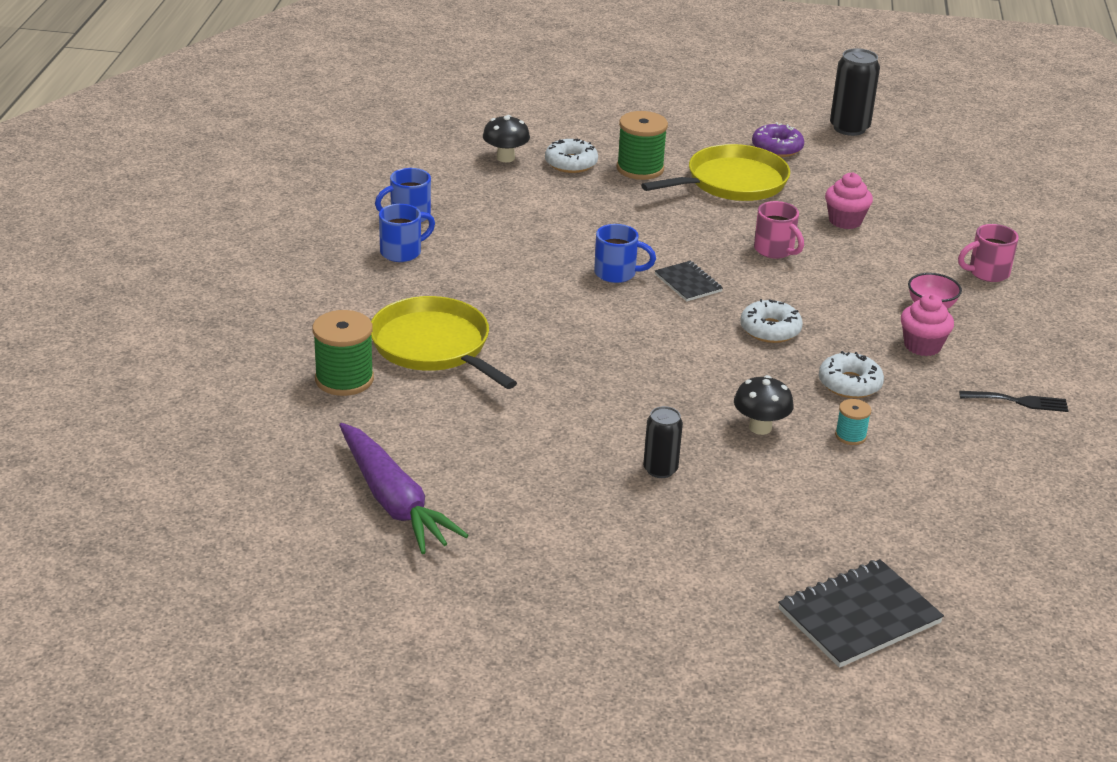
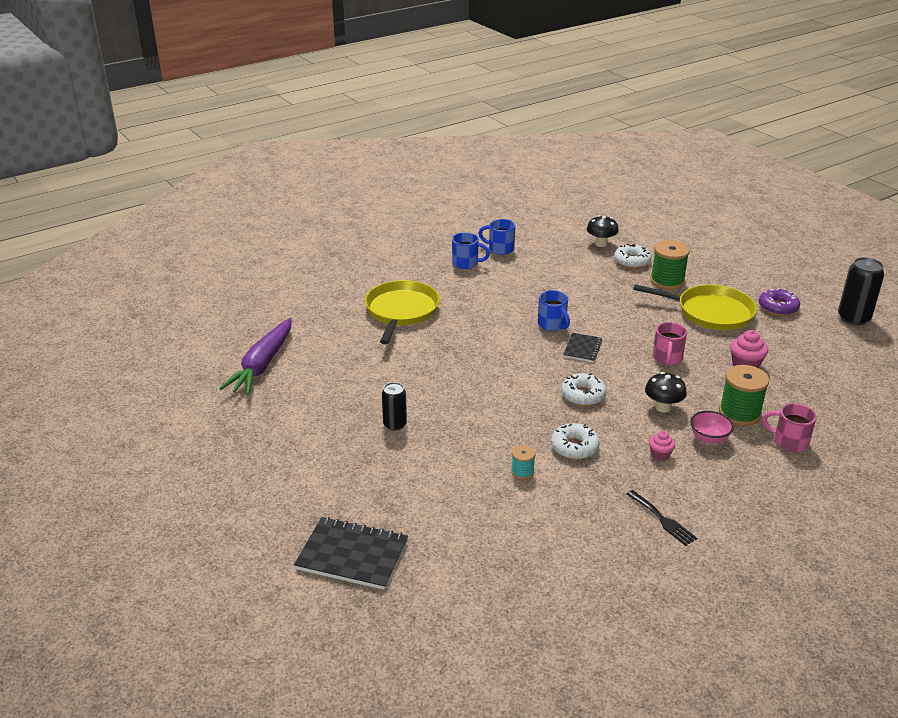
camera: 50 degrees right, 0 degrees up
green spool [312,310,374,396] -> green spool moved to [719,365,769,426]
black mushroom [734,375,794,435] -> black mushroom moved to [645,372,687,413]
pink cupcake [901,294,954,356] -> pink cupcake [649,431,675,461], size x0.63

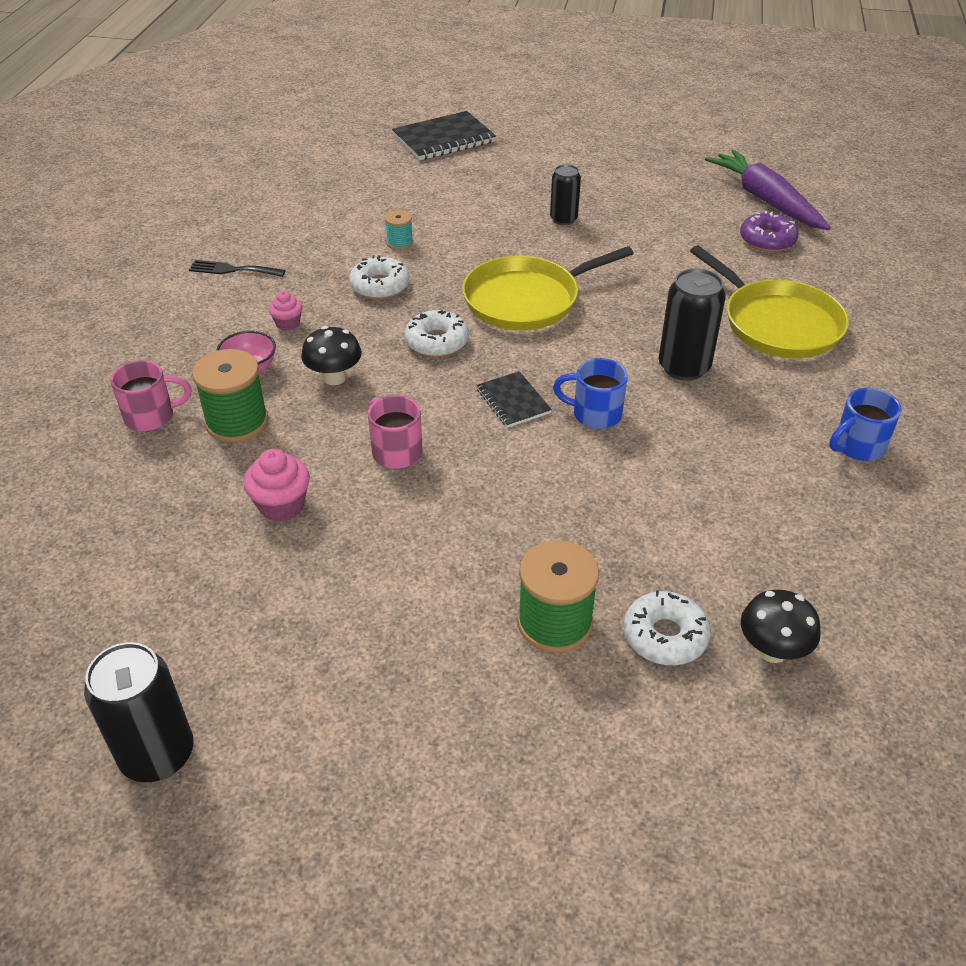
camera: 135 degrees right, 10 degrees up
blue mug [479,219,515,255] -> none
yellow pan [633,284,757,330] -> yellow pan moved to [462,246,634,331]
purple donut [759,289,800,316] -> purple donut moved to [740,211,799,252]
none -> black can [659,268,725,381]

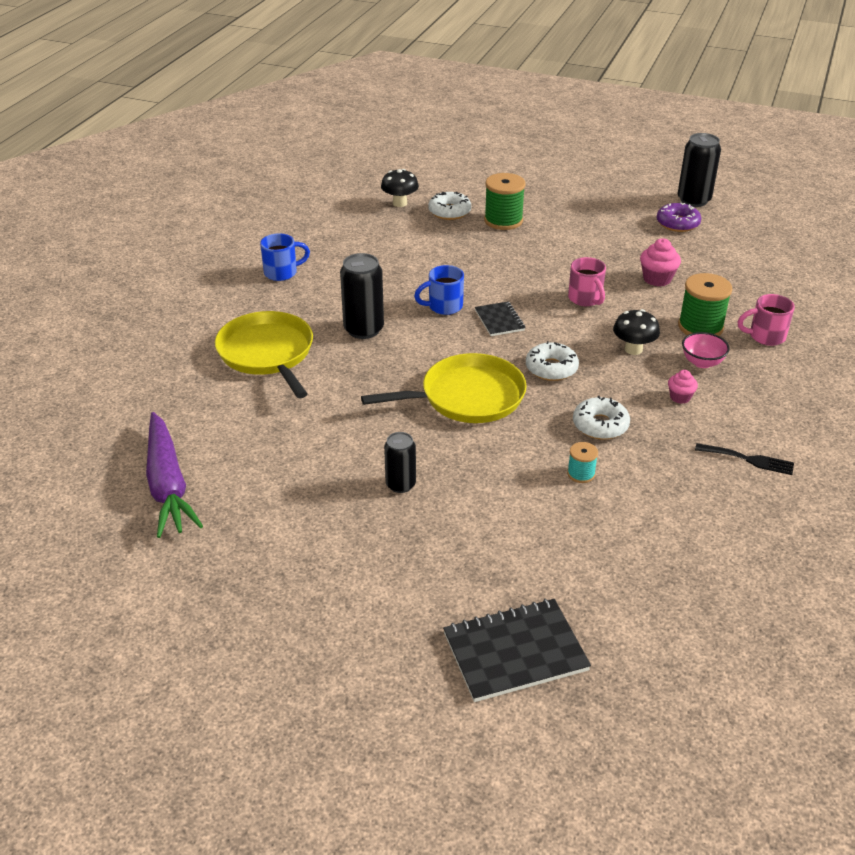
camera: 170 degrees left, 5 degrees down
blue mug [553,358,628,429] -> blue mug turned 135 degrees clockwise [414,265,464,315]
purple donut [740,211,799,252] -> purple donut moved to [657,202,701,232]

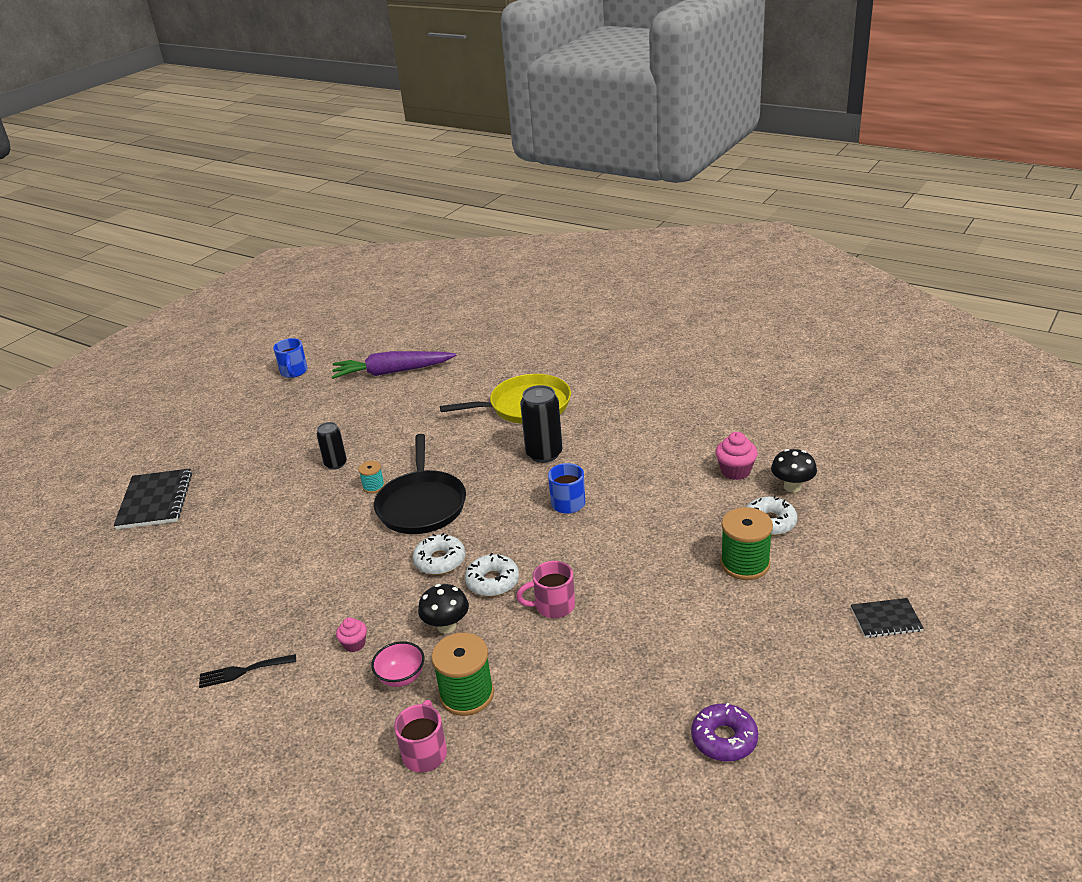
camera: 105 degrees right, 5 degrees down
blue mug [260,233,310,281] -> blue mug moved to [273,338,308,378]
yellow pan [361,353,527,423] -> black pan [374,434,466,534]
black notebook [475,302,525,336] -> black notebook moved to [851,598,924,638]
turquoise spool [567,442,598,483] -> turquoise spool moved to [358,461,385,493]
white donut [573,396,630,440] -> white donut moved to [465,553,519,597]
pink cupcake [640,238,681,287] -> pink cupcake moved to [715,432,758,480]
black can [678,133,721,207] -> none
black fork [695,443,794,475] -> black fork turned 45 degrees clockwise [199,654,296,688]

